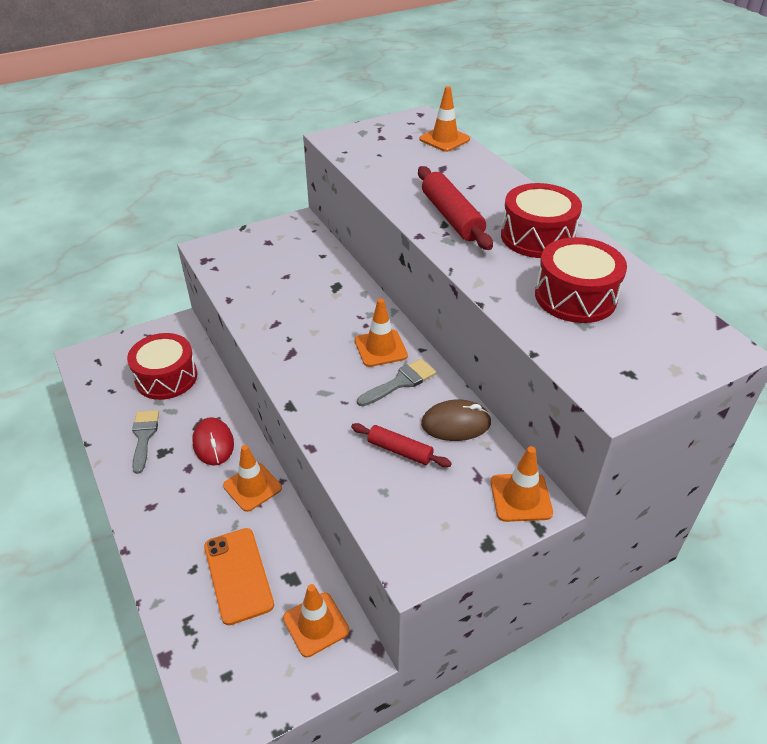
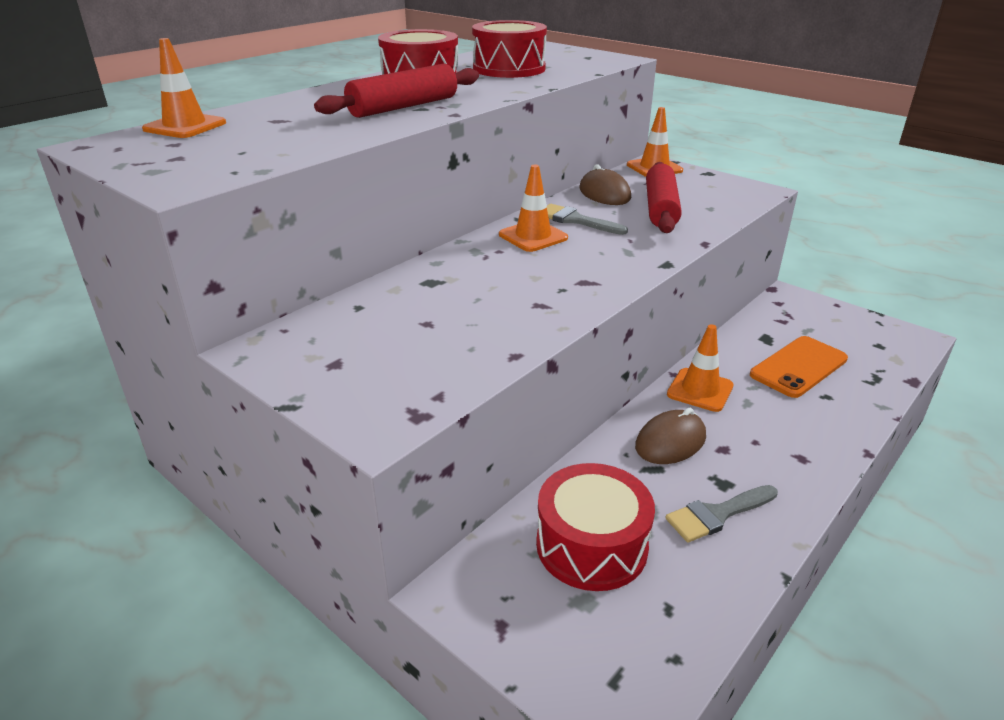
camera: 110 degrees left, 10 degrees down
red mouse [192,417,234,466] -> brown mouse [635,408,706,464]
orange traffic cone [283,584,350,657] -> none
red rolling pin [351,423,452,467] -> red rolling pin [646,162,682,233], size x1.64

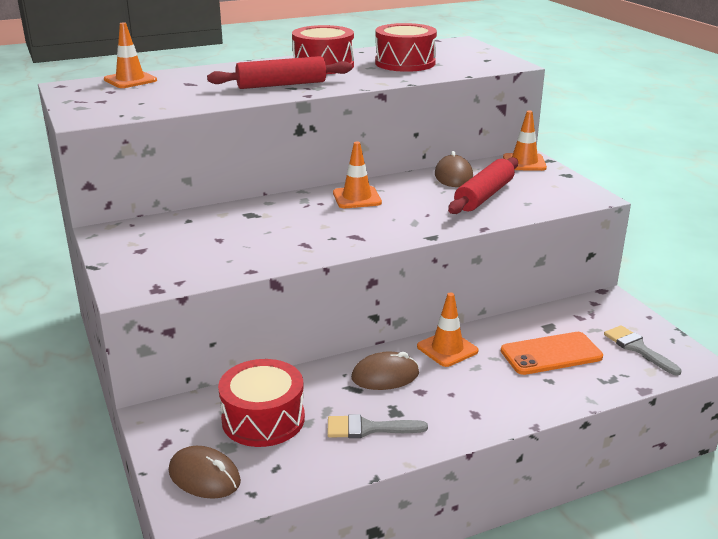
camera: 25 degrees right, 5 degrees down
grey brush [547,204,628,235] -> grey brush moved to [604,325,682,376]
none -> brown mouse [169,446,241,499]

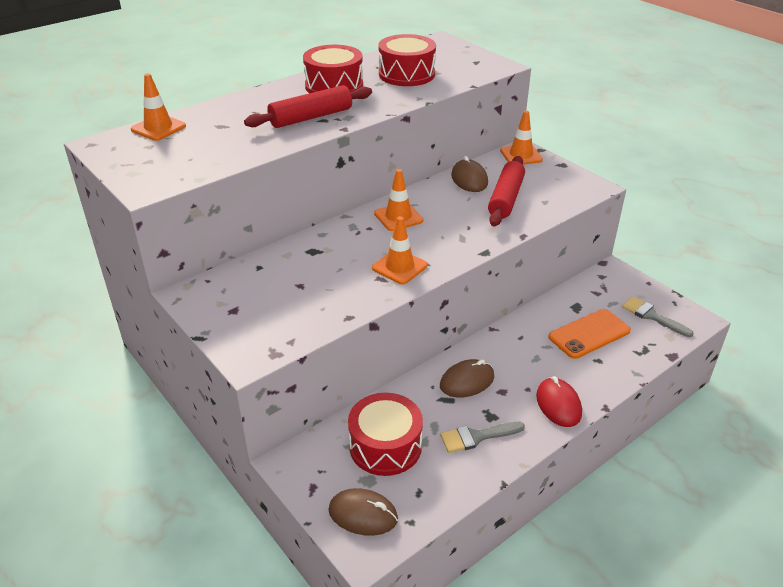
camera: 15 degrees left, 10 degrees up
orange traffic cone [417,292,478,367] -> orange traffic cone moved to [372,216,428,284]
none -> red mouse [536,376,582,427]

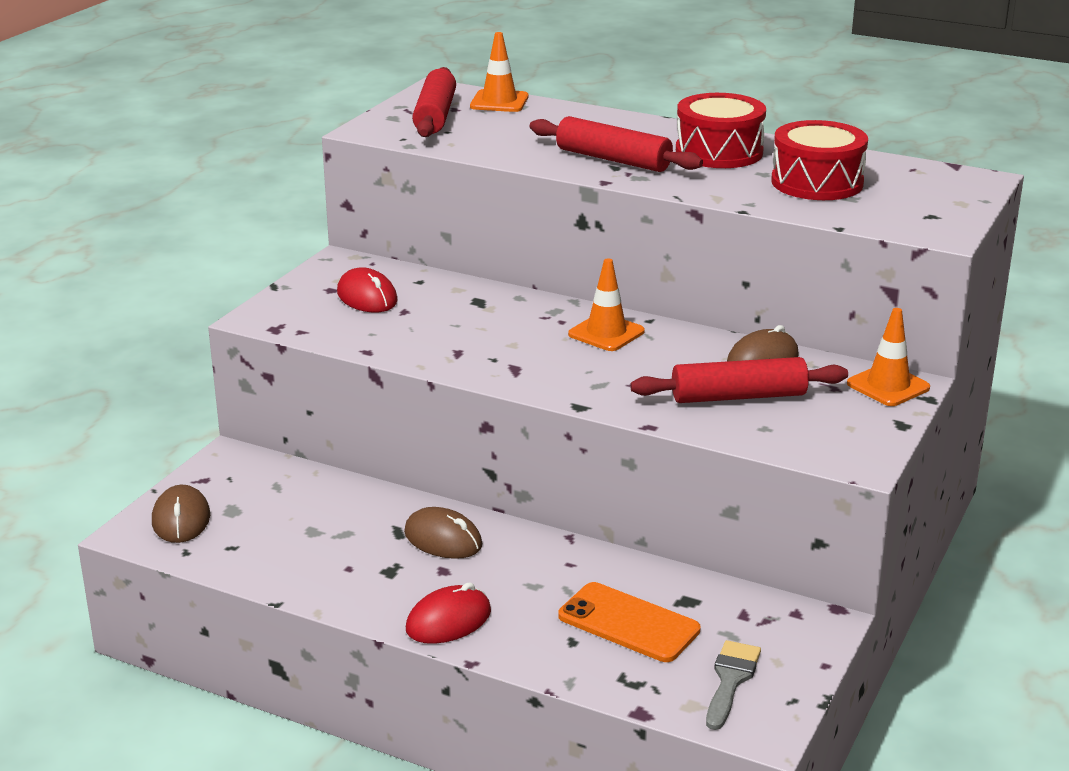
camera: 65 degrees right, 10 degrees down
red drum [348,393,423,476] -> none
orange traffic cone [372,216,428,284] -> none
grey brush [440,422,525,453] -> none
none -> red mouse [337,267,398,313]
none -> red rolling pin [412,67,456,137]

